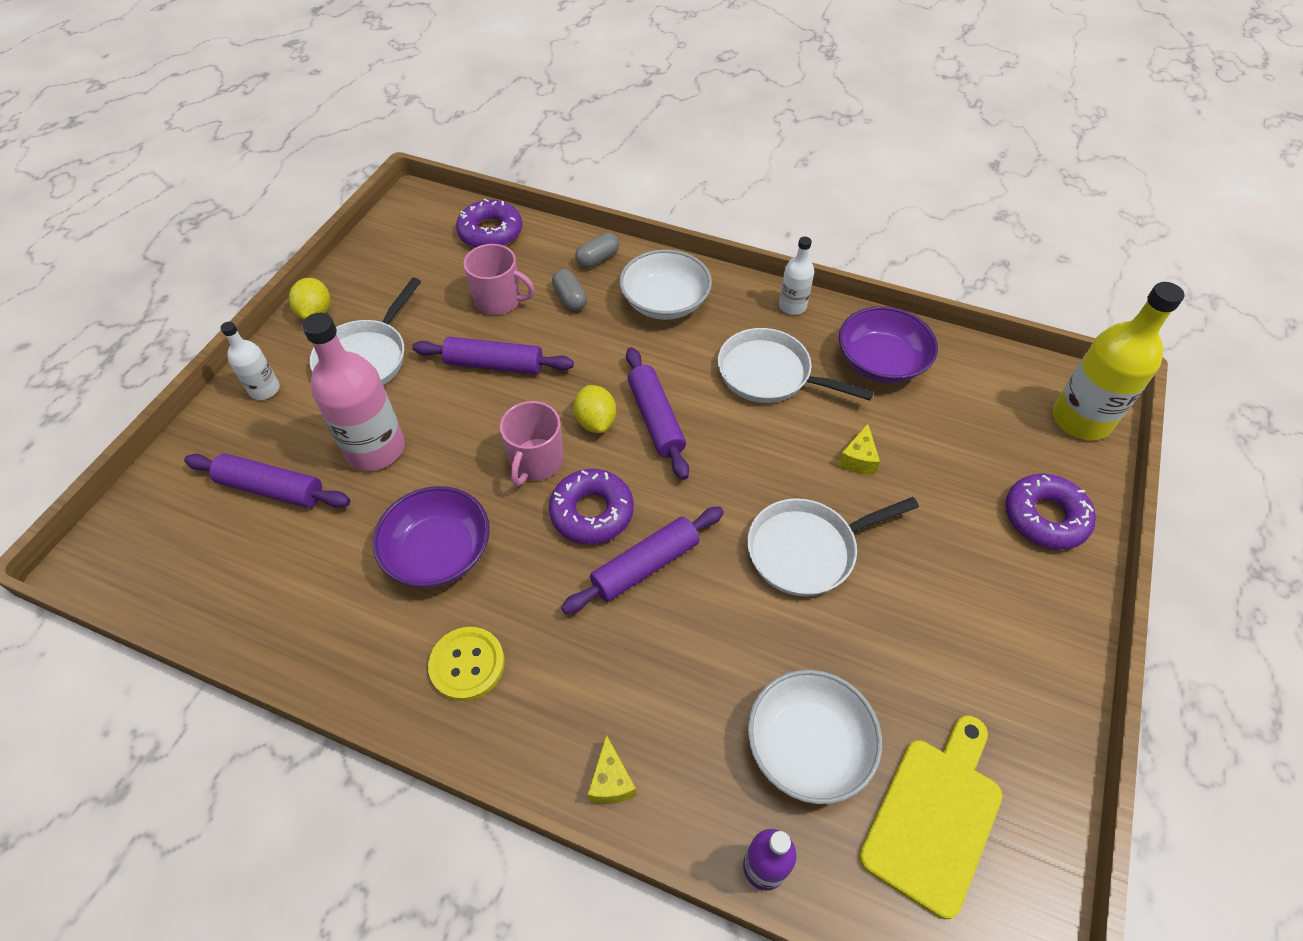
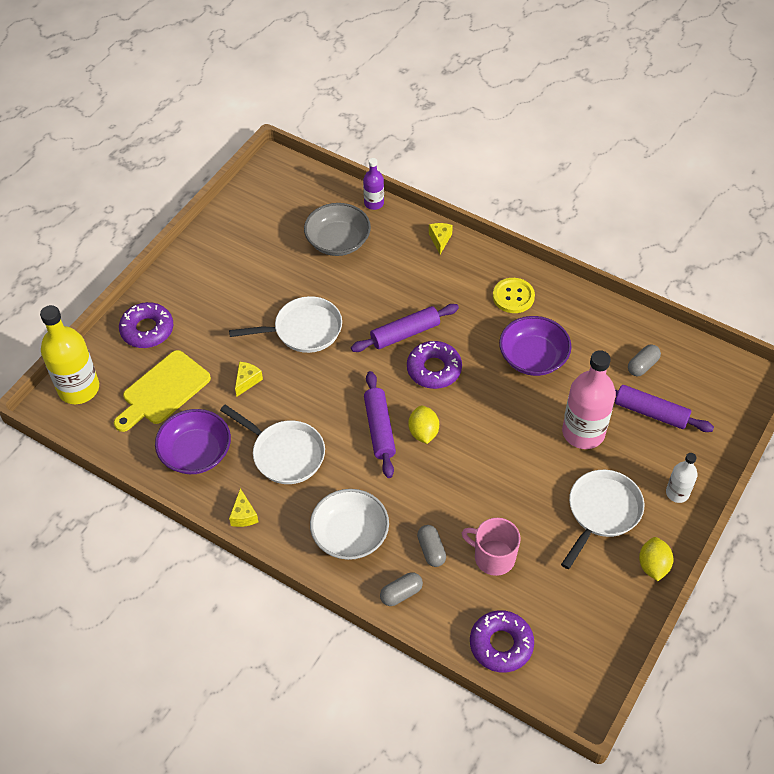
camera: 170 degrees left, 0 degrees up
purple rolling pin [412,337,574,374] -> none
pink mug [500,401,564,486] -> none
white bowl [748,670,882,804] -> grey bowl [304,203,371,256]
white bottle [779,237,814,315] -> yellow cheese [229,488,258,527]
yellow cutting board [859,716,1003,919] -> yellow cutting board moved to [114,350,211,432]
none -> grey capsule [628,344,661,376]

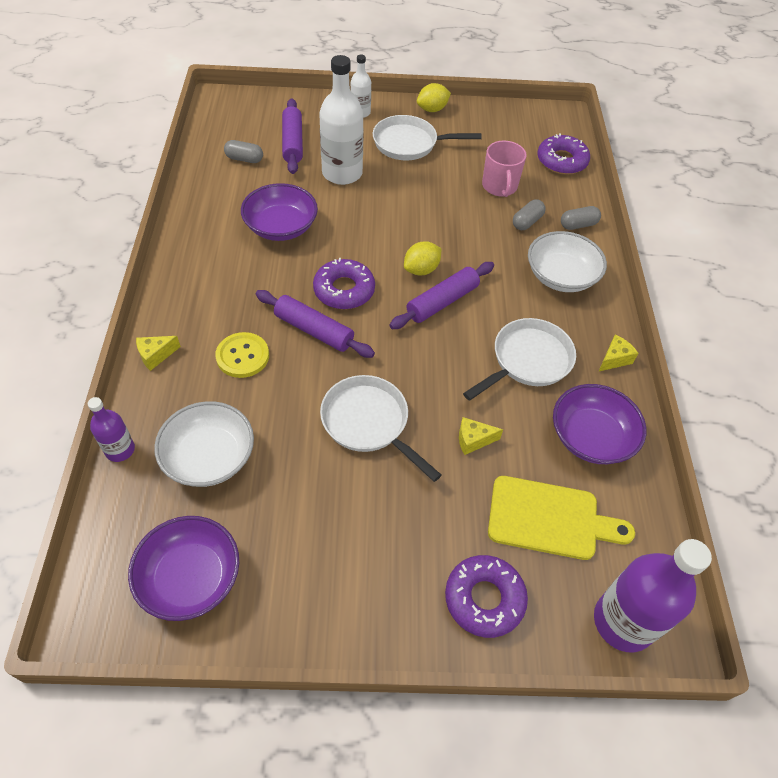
camera: 125 degrees left, 0 degrees up
yellow bottle [40,305,99,404] -> purple bottle [594,539,712,652]
white pan [220,405,325,484] -> white pan turned 45 degrees clockwise [463,318,576,401]
grey bowl [304,203,371,256] -> white bowl [154,401,254,487]
grey capsule [380,572,423,606] -> grey capsule turned 45 degrees counterclockwise [561,206,601,230]
yellow button [493,278,535,313] -> yellow button moved to [215,332,269,378]
pink bottle [562,350,616,449] -> white bottle [319,55,364,185]
none -> purple bowl [128,516,239,621]

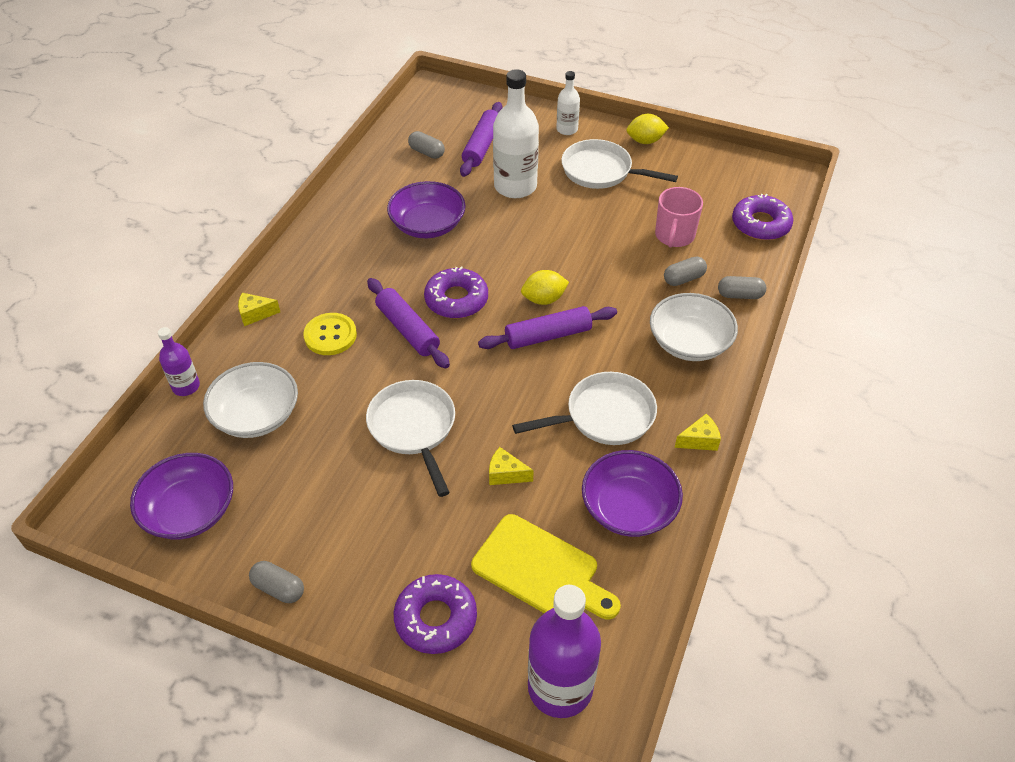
camera: 25 degrees right, 5 degrees down
none -> grey capsule [249,561,304,603]

